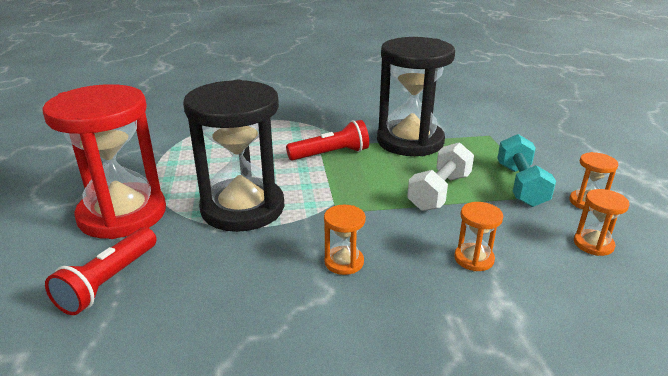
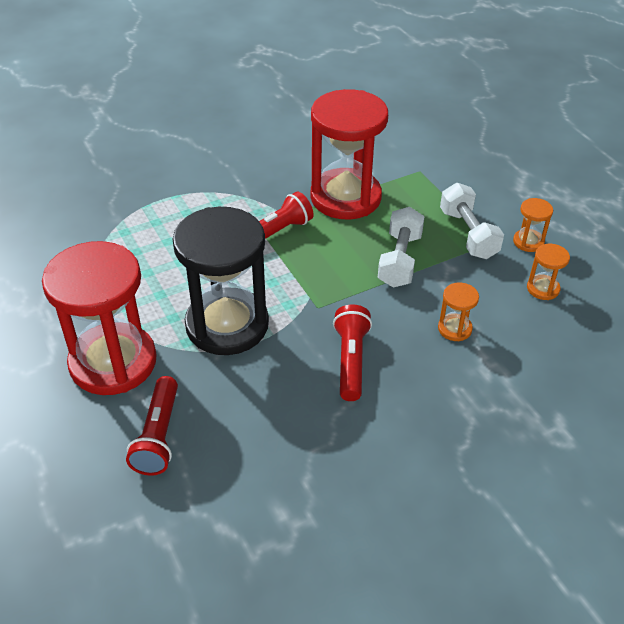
camera: 20 degrees left, 15 degrees up
orange hourglass [324,205,366,275] -> red flashlight [333,304,372,401]
black hourglass [377,37,455,156] -> red hourglass [311,89,388,219]
turquoise dumbbell [497,134,556,207] -> white dumbbell [440,183,504,259]

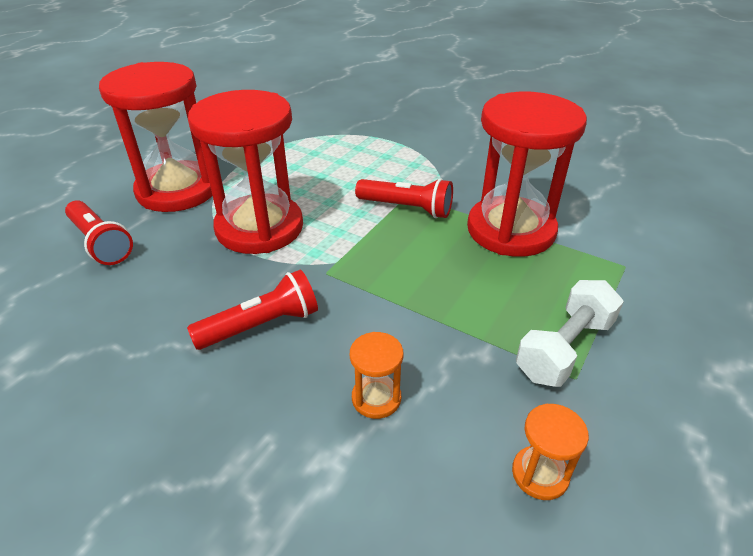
camera: 60 degrees right, 5 degrees down
red flashlight [126,376,178,476] -> red flashlight turned 105 degrees counterclockwise [65,200,133,265]
black hourglass [172,207,269,355] -> red hourglass [188,90,303,254]
white dumbbell [378,207,425,288] -> none
orange hourglass [513,198,553,252] -> none

